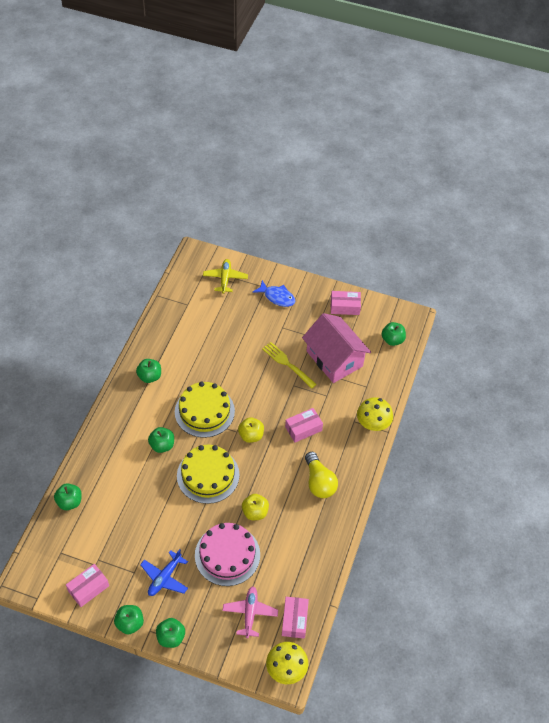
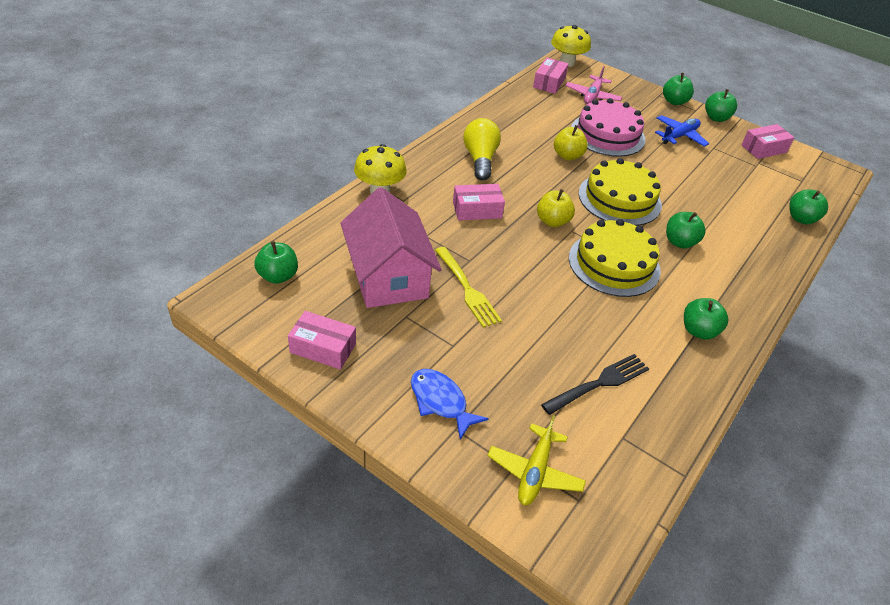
camera: 165 degrees left, 10 degrees down
none -> black fork [541,354,649,415]

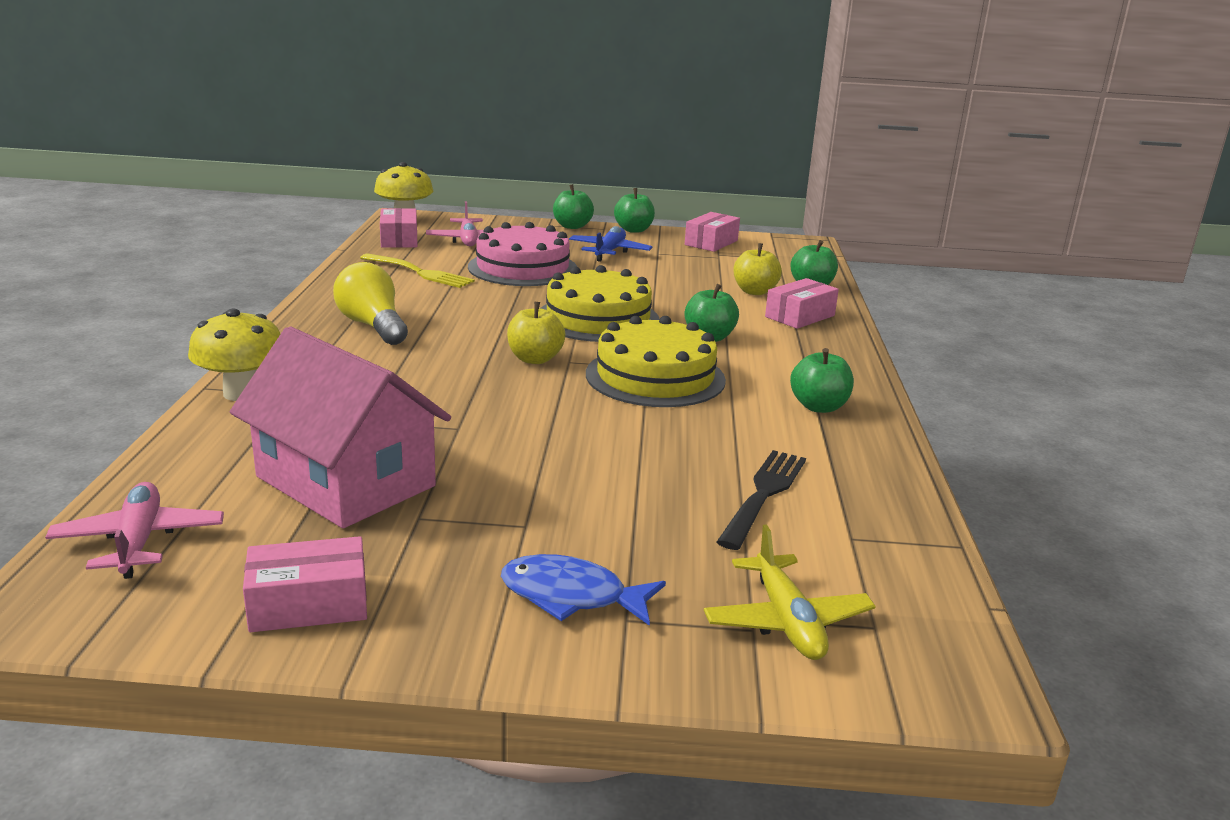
camera: 30 degrees left, 20 degrees down
green apple [254,241,298,284] -> pink plane [45,482,224,579]
yellow fork [435,247,502,328] -> yellow fork moved to [360,254,475,288]
pink box [453,184,505,221] -> pink box moved to [765,278,839,329]
yellow apple [554,125,588,160] -> yellow apple moved to [733,243,782,295]

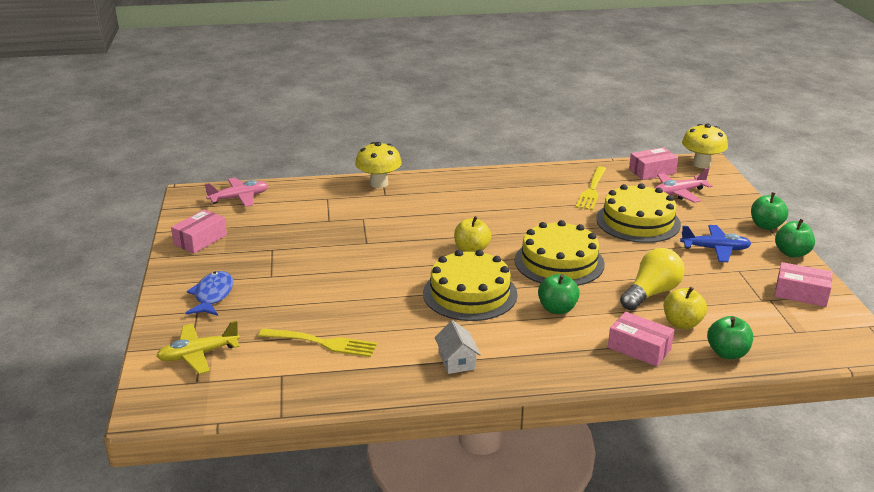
camera: 80 degrees right, 5 degrees up
pink house [230,326,451,528] -> none
pink box [243,536,367,632] -> pink box turned 60 degrees clockwise [171,210,227,253]
yellow light bulb [333,262,408,345] -> yellow light bulb moved to [620,248,684,310]
pink cake [468,222,577,286] -> yellow cake [596,183,681,243]
black fork [717,450,806,550] -> yellow fork [258,328,377,357]
green apple [790,348,854,413] -> white house [434,320,481,374]

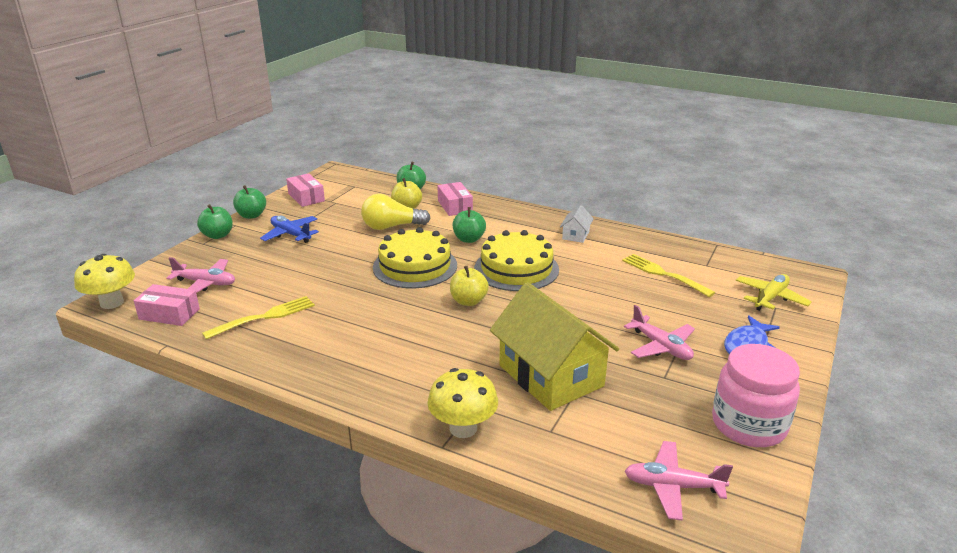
camera: 145 degrees left, 0 degrees up
yellow plane [156,321,240,374] -> yellow plane turned 60 degrees counterclockwise [736,274,812,311]
pink box [171,210,227,253] -> pink jar [712,344,800,447]
yellow cake [596,183,681,243] -> none
none -> yellow house [490,282,619,411]
none -> pink plane [624,305,695,360]

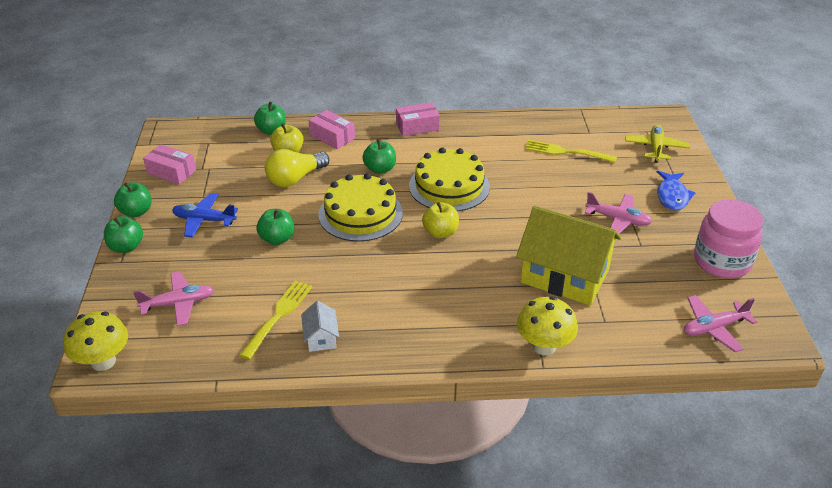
camera: 30 degrees left, 10 degrees up
pink box [134,284,200,326] -> pink box moved to [396,102,440,136]
white house [560,205,594,243] -> white house moved to [301,301,339,352]
none -> green apple [257,209,294,245]

